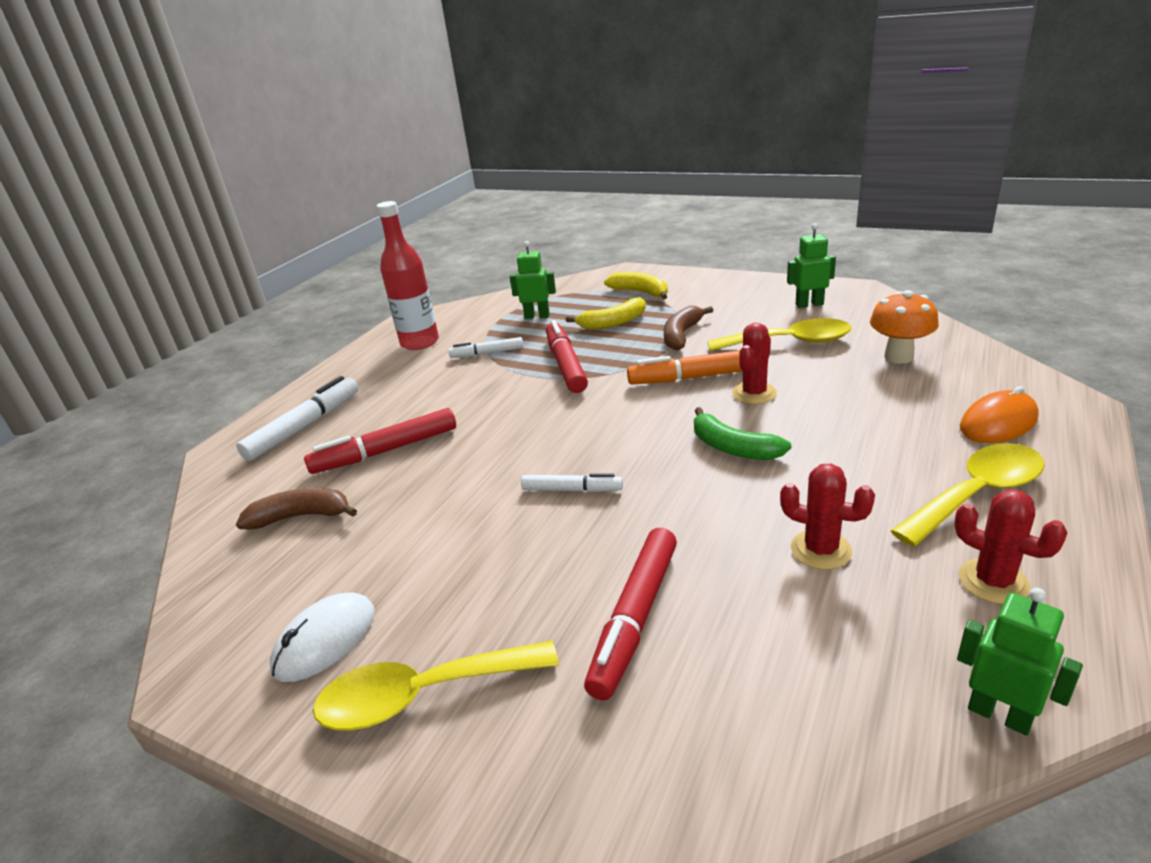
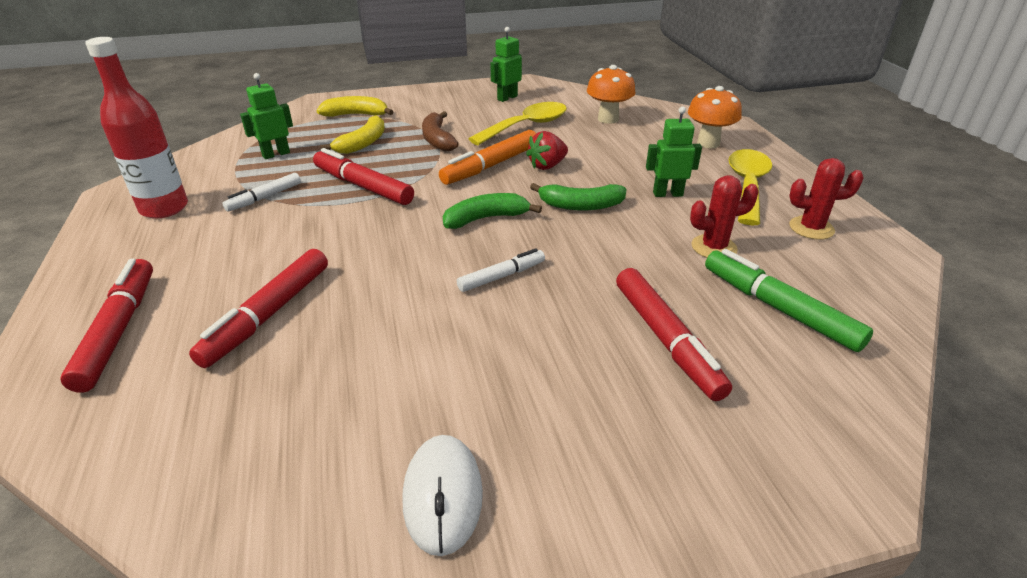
camera: 45 degrees left, 5 degrees up
white marker [236,376,358,461] -> red marker [60,259,153,393]
brown banana [236,488,357,529] -> none
yellow spoon [313,641,559,730] -> none
red cactus [732,323,777,404] -> red strawberry [526,131,568,170]
green robot [957,588,1083,736] -> green robot moved to [646,107,702,197]
orange mouse [960,386,1039,443] -> orange mushroom [688,86,742,148]
none -> green banana [443,193,542,229]
none -> green marker [705,249,873,352]

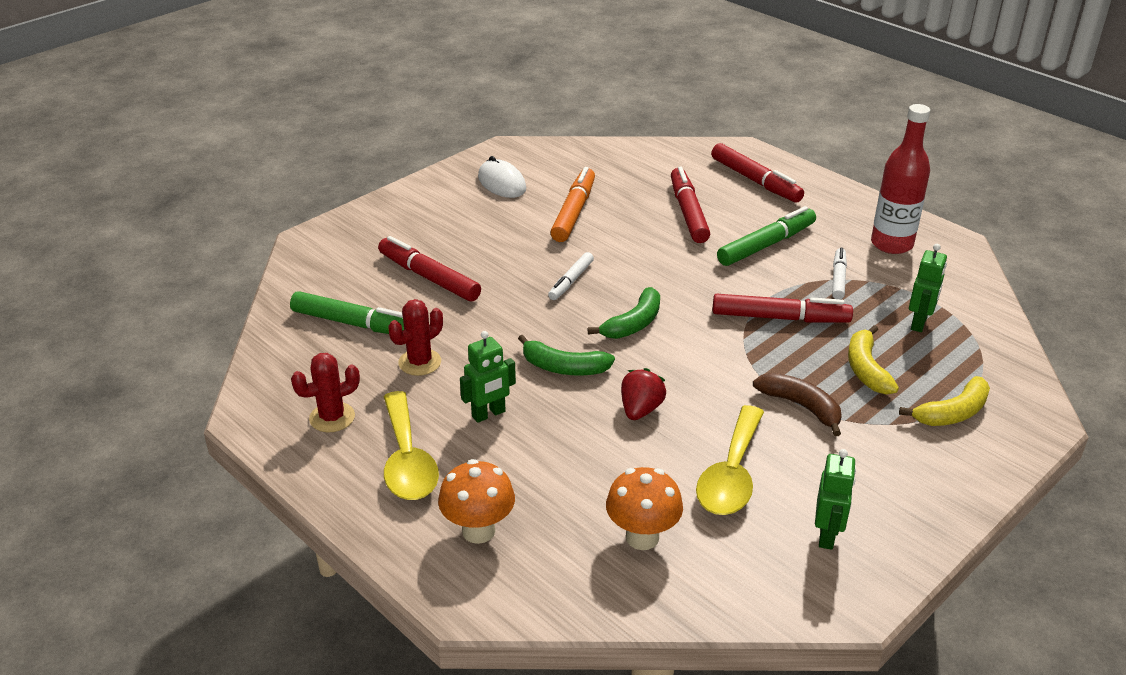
camera: 150 degrees right, 0 degrees up
orange marker [439,130,536,185] -> orange marker moved to [550,167,595,242]
green banana [530,183,627,211] -> green banana turned 135 degrees counterclockwise [518,335,615,376]
none -> green marker [717,206,816,266]

